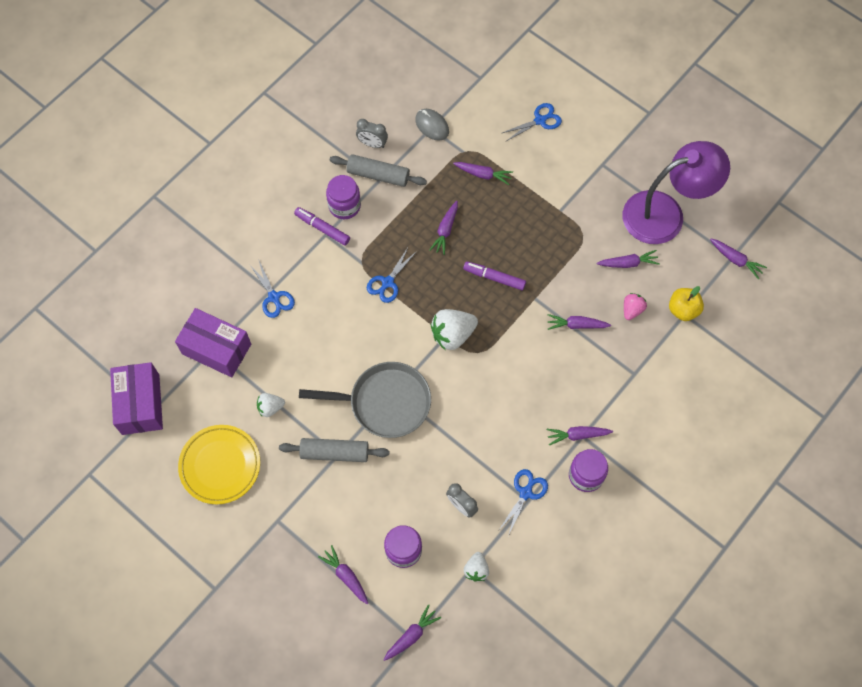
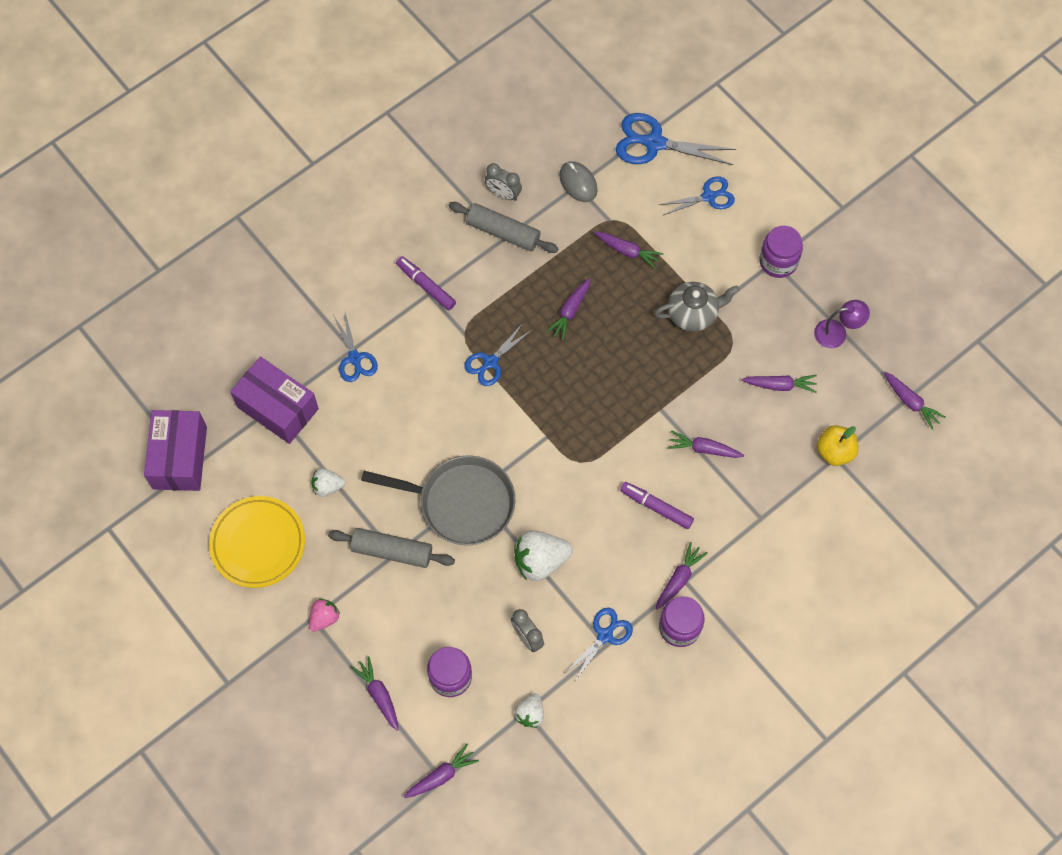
camera: 10 degrees right, 0 degrees up
purple jar [326,175,361,219] -> purple jar moved to [759,225,803,278]
white strawberry [431,309,478,350] -> white strawberry moved to [514,530,573,581]
purple marker [463,261,526,290] -> purple marker moved to [620,482,694,529]
purple carrot [547,426,613,446] -> purple carrot turned 120 degrees clockwise [656,542,708,610]
purple lamp [623,141,730,244] -> purple lamp [814,300,870,348], size x0.44
pink strawberry [624,293,647,320] -> pink strawberry moved to [309,599,340,632]
none -> blue scissors [616,113,736,165]
none -> grey teapot [654,282,739,332]

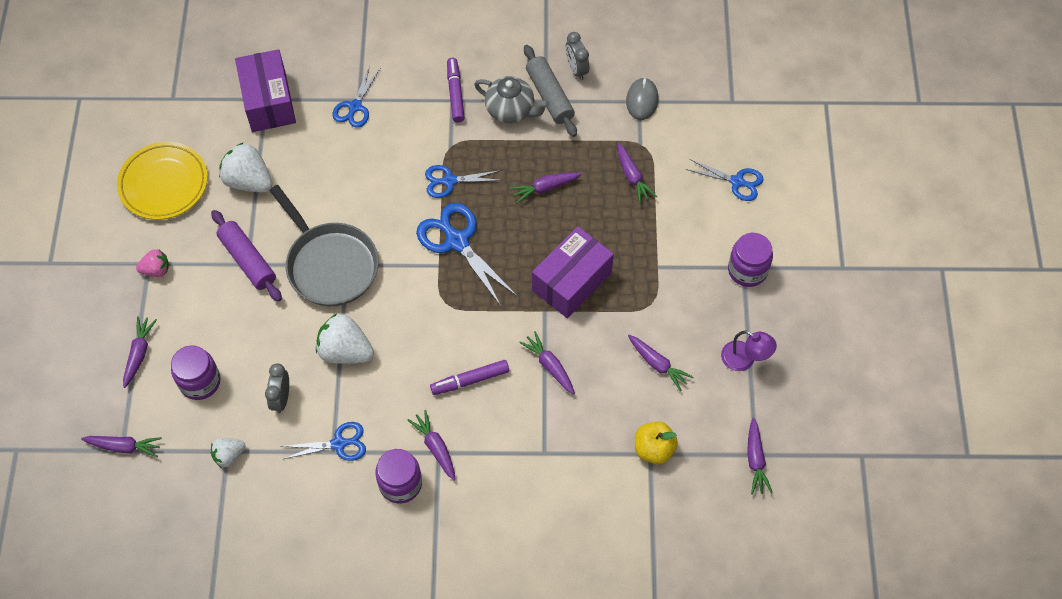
camera: 40 degrees right, 5 degrees down
purple box [144,410,207,491] -> purple box moved to [532,226,614,318]
white strawberry [312,468,345,497] -> white strawberry [219,142,272,192], size x1.74
grey rolling pin [328,528,455,568] -> purple rolling pin [211,210,282,302]
blue scissors [616,113,736,165] -> blue scissors moved to [416,203,517,306]
purple marker [620,482,694,529] -> purple marker turned 90 degrees counterclockwise [430,360,509,395]
grey teapot [654,282,739,332] -> grey teapot moved to [474,76,549,124]
purple carrot [656,542,708,610] -> purple carrot turned 105 degrees counterclockwise [408,410,456,481]

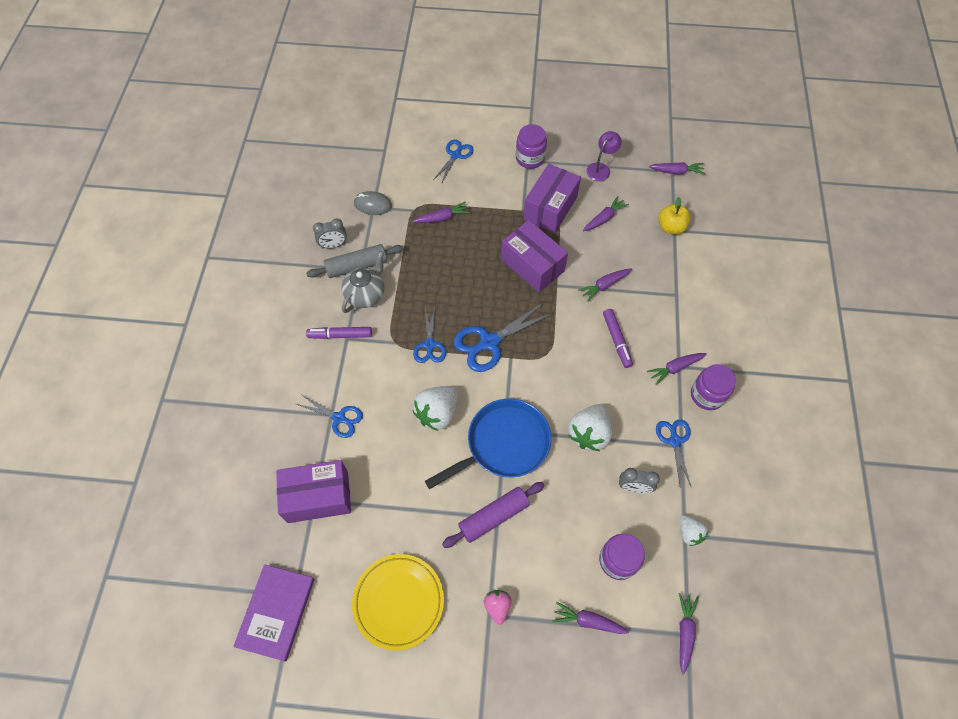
camera: 85 degrees left, 0 degrees up
white strawberry [219,142,272,192] -> white strawberry moved to [413,386,458,431]
grey pan [269,185,379,306] -> blue pan [425,399,551,489]
purple carrot [510,172,582,203] -> none
none -> purple book [233,564,315,662]
none -> purple box [523,164,581,233]

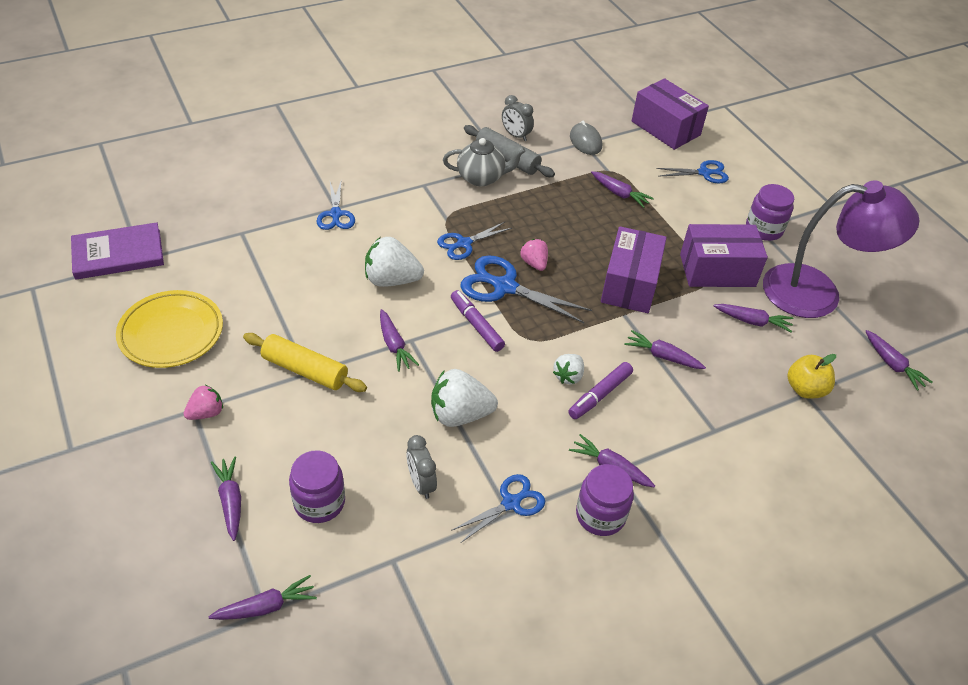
camera: 55 degrees right, 15 degrees down
purple box [276,460,351,523] -> purple box moved to [632,78,709,150]
purple marker [306,327,372,339] -> purple marker moved to [451,290,505,352]
blue pan [425,399,551,489] -> purple carrot [380,309,419,372]
purple rolling pin [442,482,545,548] -> yellow rolling pin [243,333,367,392]
purple lamp [586,131,622,181] -> purple lamp [763,180,919,318], size x2.29
white strawberry [680,515,708,546] -> white strawberry moved to [553,354,584,385]
none -> pink strawberry [520,239,548,271]

